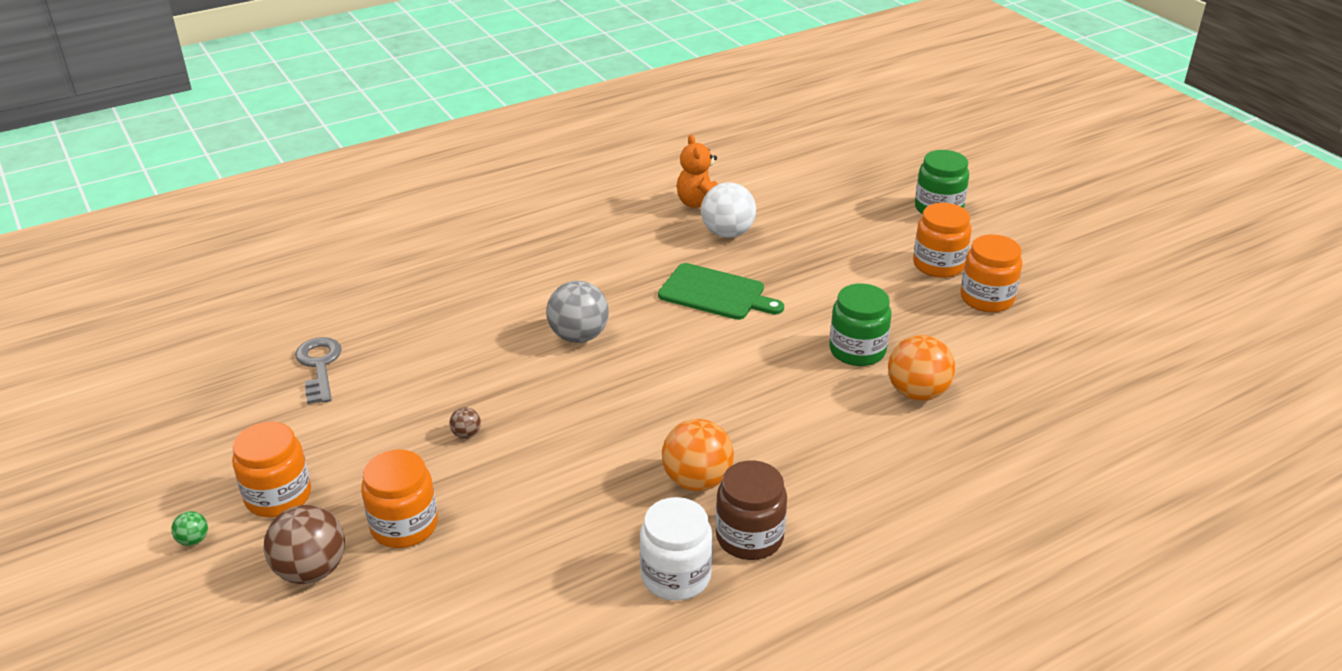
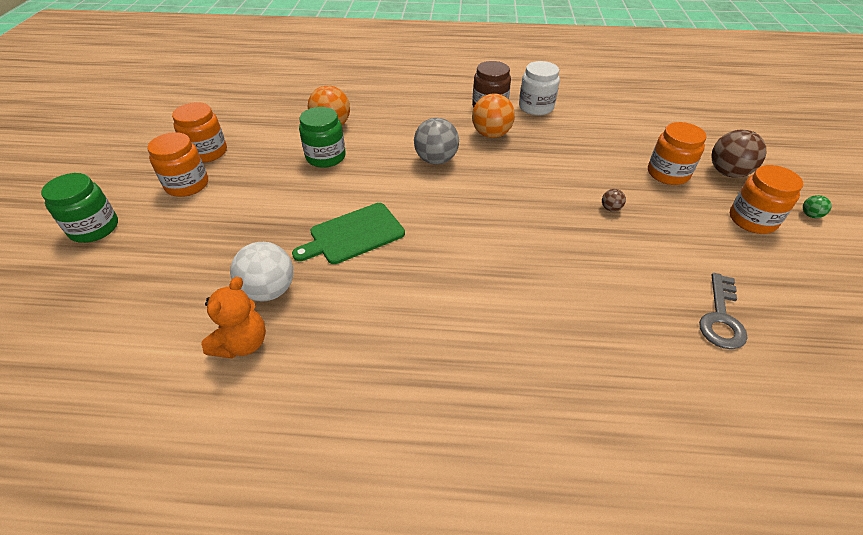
camera: 145 degrees left, 10 degrees up
grey ball [546,281,609,343] -> grey ball moved to [414,118,459,164]
green cutting board [658,263,784,320] -> green cutting board turned 90 degrees counterclockwise [292,203,405,264]

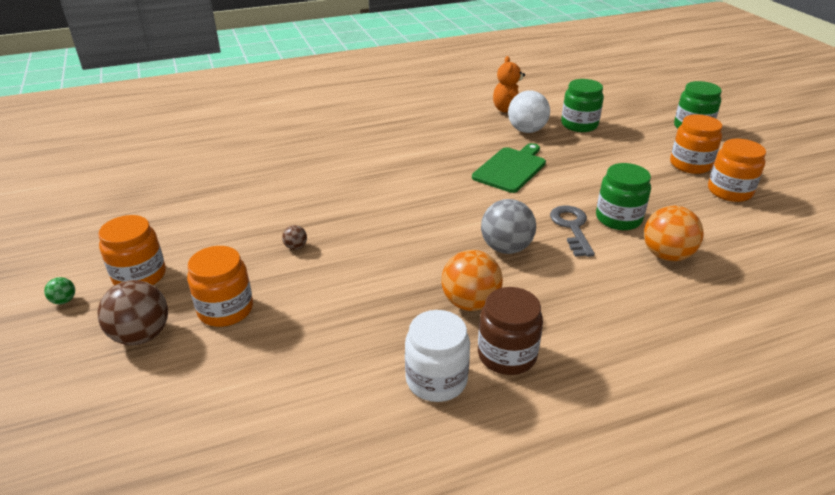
camera: 155 degrees right, 10 degrees down
grey key [699,273,747,349] -> grey key moved to [550,206,595,257]
none -> green jar [561,79,604,132]

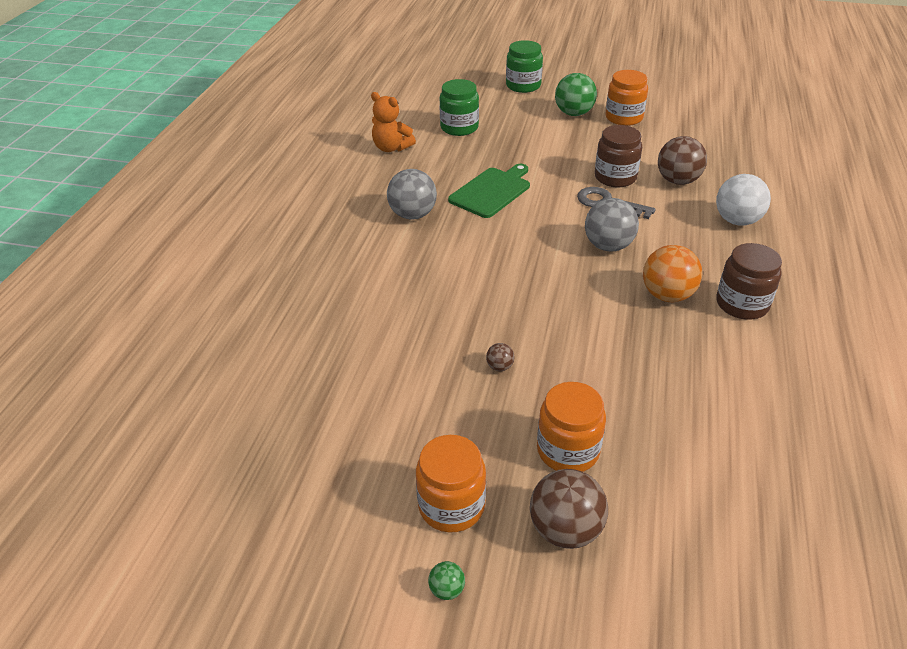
camera: 55 degrees left, 5 degrees up
white jar [405,310,470,402] -> none
green cutting board [472,143,546,193] -> green cutting board turned 60 degrees clockwise [448,164,530,218]
white ball [508,90,550,133] -> white ball moved to [716,174,771,226]
green jar [596,163,651,230] -> brown jar [595,125,642,187]
orange ball [644,206,704,261] -> brown ball [658,136,707,185]
orange jar [670,114,722,174] -> green ball [555,73,597,116]
none -> grey ball [387,169,437,220]

